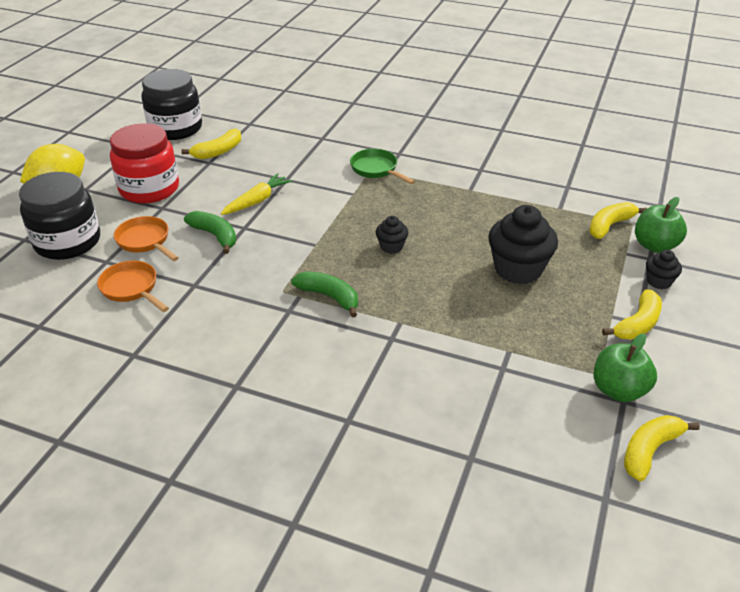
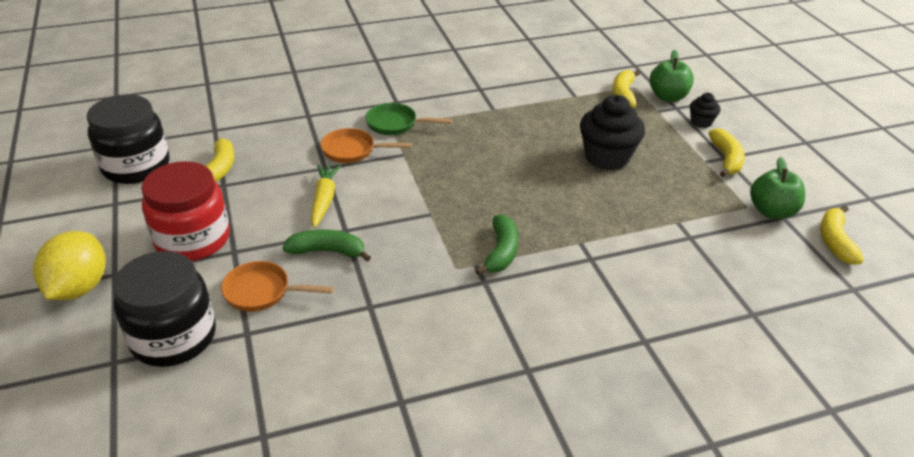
camera: 40 degrees left, 0 degrees up
orange pan [97,261,169,312] -> orange pan moved to [321,128,412,163]
green banana [291,271,358,318] -> green banana turned 105 degrees clockwise [475,214,518,275]
black cupcake [376,216,409,254] -> none

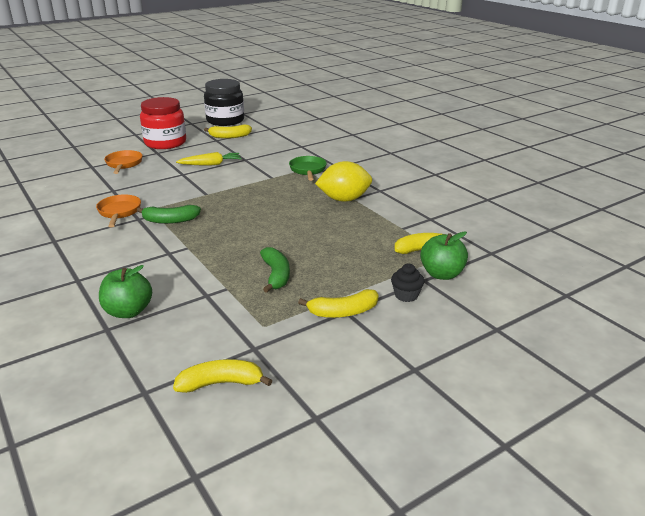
camera: 75 degrees right, 10 degrees down
yellow lemon [33,231,106,300] -> yellow lemon moved to [315,161,372,202]
black jar [113,251,216,367] -> none
green banana [282,229,371,262] -> green banana moved to [260,247,290,293]
orange pan [321,128,412,163] -> orange pan moved to [96,194,141,228]
black cupcake [580,95,645,170] -> none
green apple [750,157,805,219] -> green apple moved to [99,265,152,318]

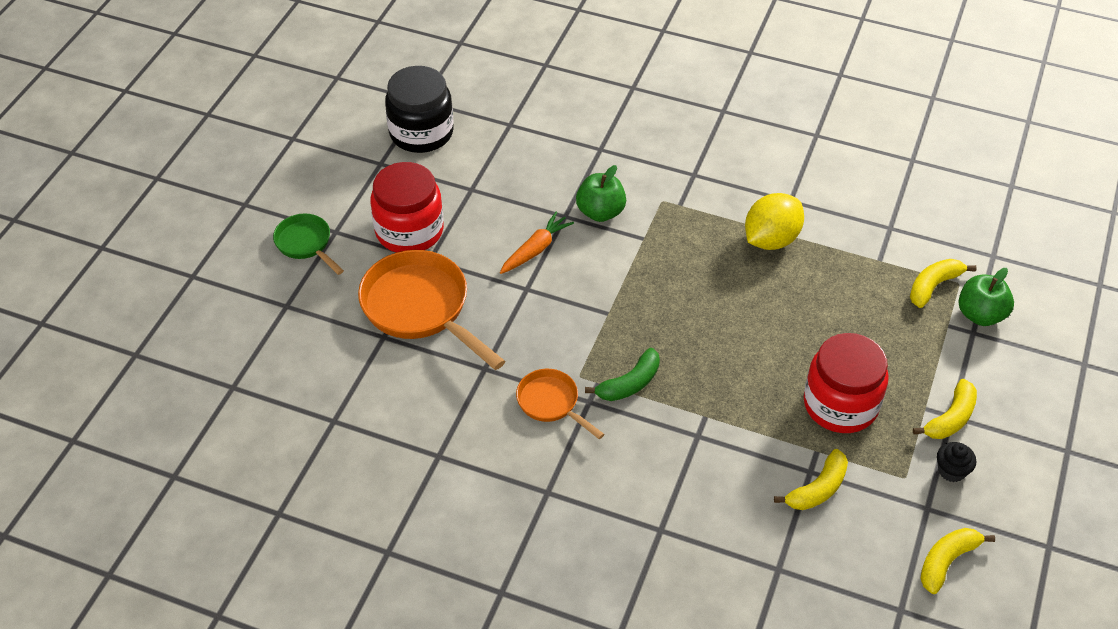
camera: 35 degrees left, 20 degrees up
green apple [99,265,152,318] -> green apple moved to [576,165,626,222]
orange pan [104,150,142,174] -> orange pan [358,250,506,370], size x1.84
yellow carrot [176,152,242,166] -> orange carrot [500,212,574,274]
yellow banana [204,125,252,139] -> yellow banana moved to [774,449,848,510]
green banana [260,247,290,293] -> red jar [804,333,889,433]
green pan [289,156,327,181] -> green pan moved to [273,214,344,275]
black cupcake [391,264,424,302] -> black cupcake moved to [937,442,976,482]

